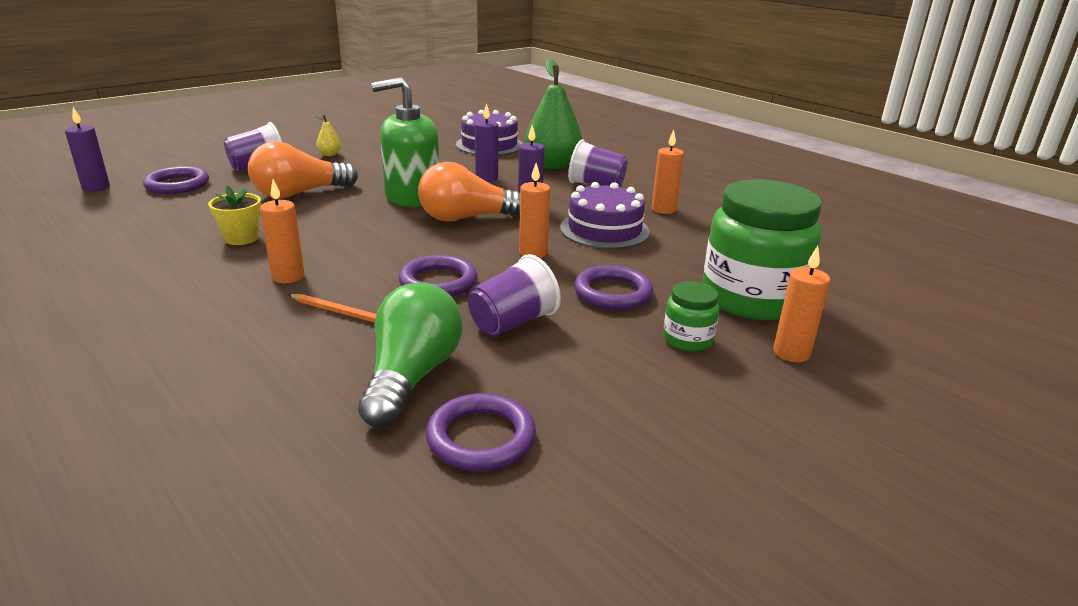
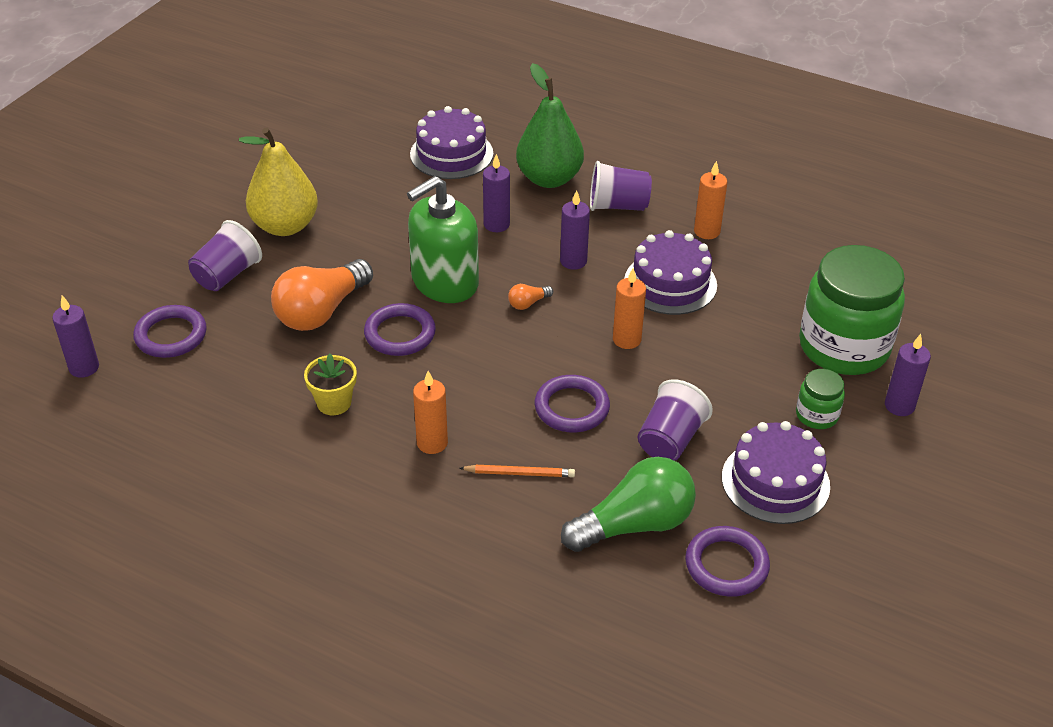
camera: 20 degrees left, 15 degrees up
yellow pear [313,115,341,156] -> yellow pear [239,127,318,236], size x2.39
green light bulb [358,282,463,428] -> green light bulb turned 75 degrees clockwise [561,457,696,552]
orange light bulb [418,162,520,222] -> orange light bulb [508,284,553,310], size x0.41
purple ring [574,265,653,310] -> purple ring moved to [364,303,436,356]
orange candle [773,246,830,362] -> purple candle [885,334,931,416]
none -> purple cake [722,421,830,524]

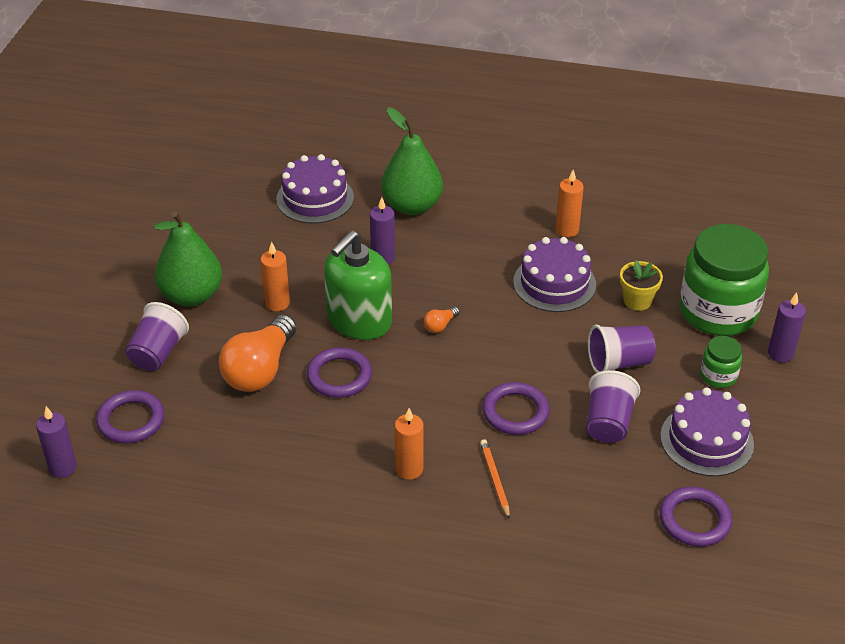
camera: 15 degrees left, 0 degrees up
yellow pear [239,127,318,236] -> green pear [154,211,222,306]
yellow flower pot [304,353,357,415] -> yellow flower pot moved to [620,260,663,311]
orange pencil [459,465,575,477] -> orange pencil turned 90 degrees counterclockwise [480,439,510,520]
purple candle [560,190,590,270] -> none
green light bulb [561,457,696,552] -> none
purple cup [590,161,652,211] -> purple cup moved to [588,325,656,373]
orange candle [613,268,646,349] -> orange candle moved to [260,242,290,311]

